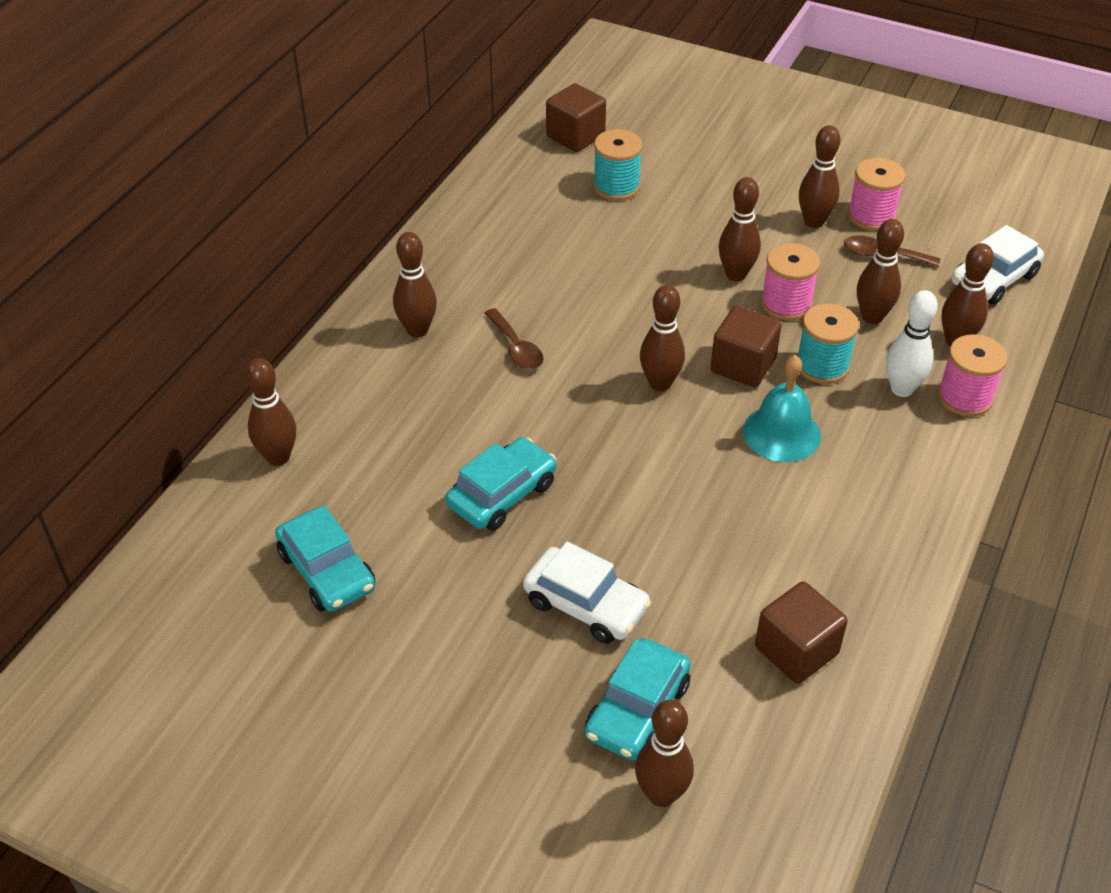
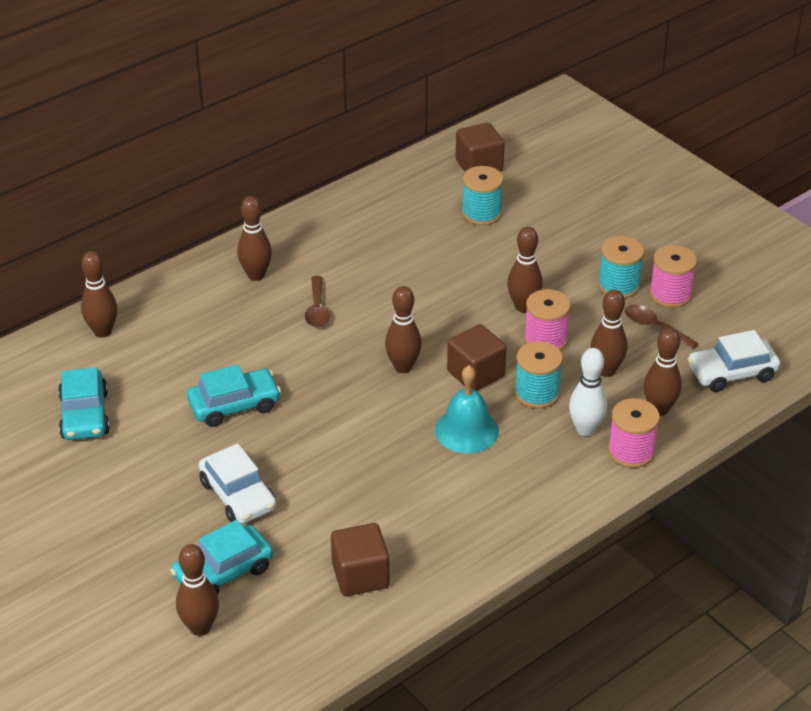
camera: 25 degrees right, 5 degrees down
brown bowling pin [799,125,840,228] -> turquoise spool [598,236,644,299]

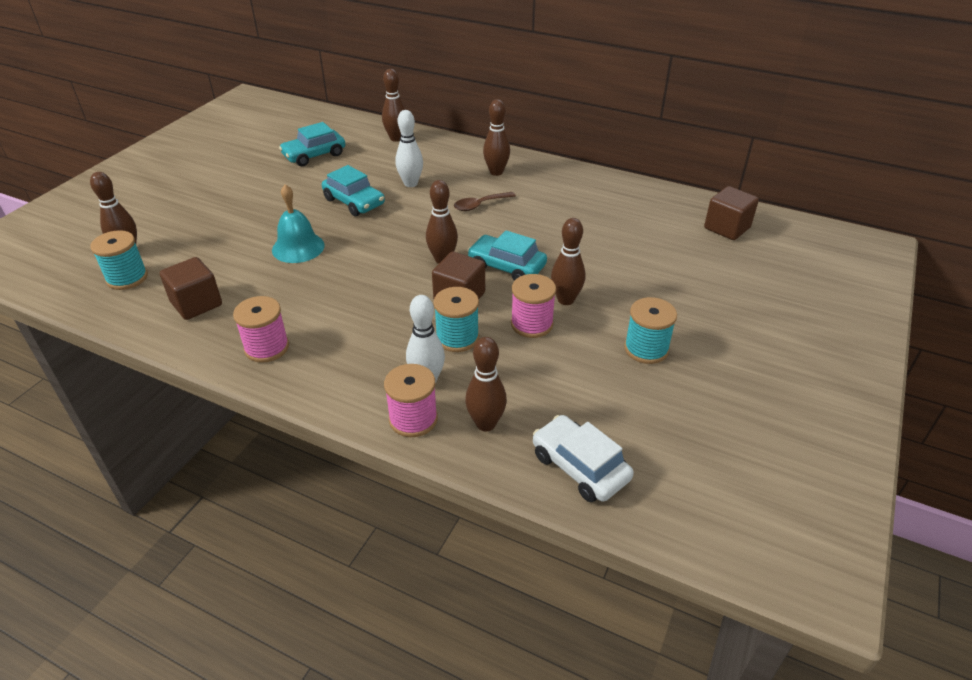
camera: 65 degrees right, 0 degrees up
turquoise car [170,520,273,595] -> turquoise car moved to [467,230,547,281]
white car [199,444,277,524] -> none
turquoise bell [435,365,499,454] -> turquoise bell moved to [272,184,325,263]
turquoise spool [462,166,503,225] -> turquoise spool moved to [91,230,148,290]
brown bowling pin [591,289,627,377] -> none
brown spoon [625,304,698,349] -> none
pink spool [649,245,697,308] -> pink spool moved to [233,296,289,363]
none -> white bowling pin [395,110,423,187]

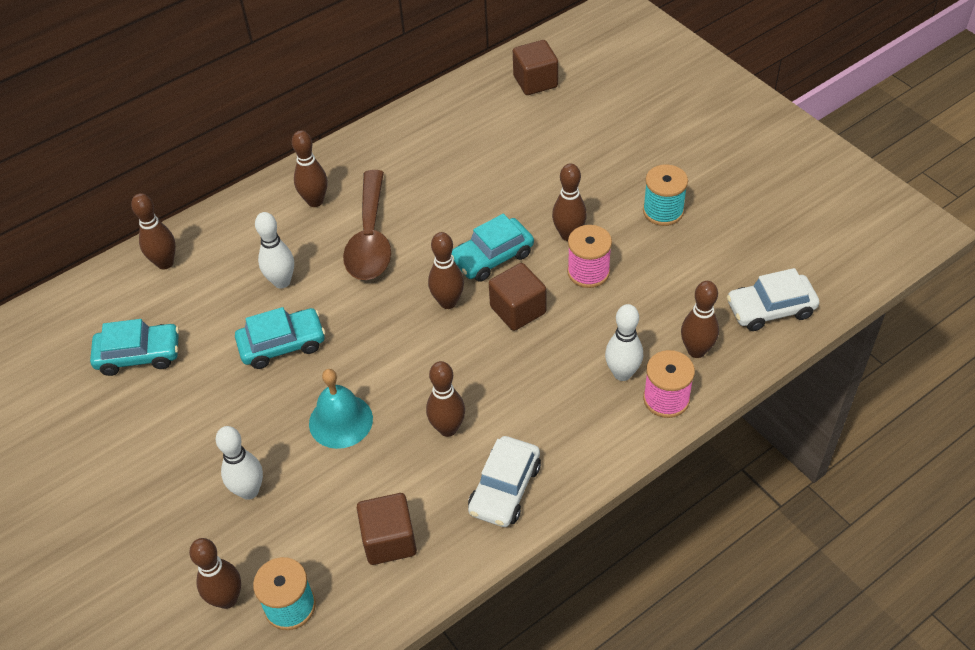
camera: 60 degrees left, 10 degrees up
pink spool [233,296,289,363] -> white car [468,436,541,527]
turquoise car [279,122,345,166] -> turquoise car turned 90 degrees counterclockwise [90,319,179,376]
turquoise spool [433,287,479,352] -> none
brown spoon [454,192,516,211] -> brown spoon [343,170,391,280], size x1.94
none -> white bowling pin [216,426,263,500]
none -> brown bowling pin [426,361,465,437]

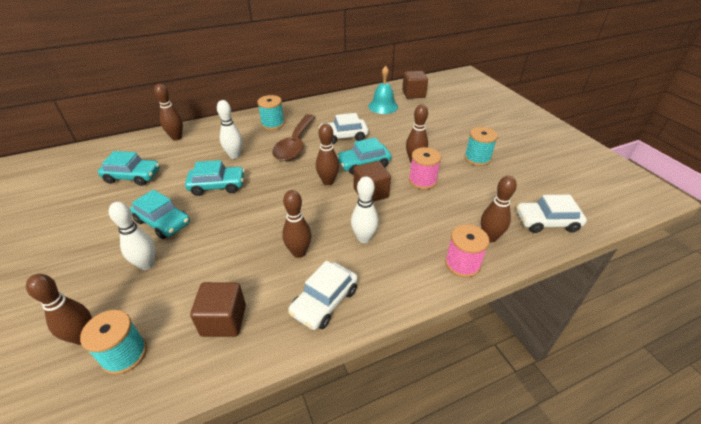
camera: 10 degrees right, 10 degrees down
brown bowling pin [292,130,327,207] -> turquoise spool [257,95,284,130]
turquoise bell [309,369,373,449] -> turquoise bell moved to [368,66,398,114]
white bowling pin [605,304,643,381] -> white bowling pin moved to [351,176,379,243]
none -> turquoise car [130,190,190,239]
none -> white car [319,113,368,144]

